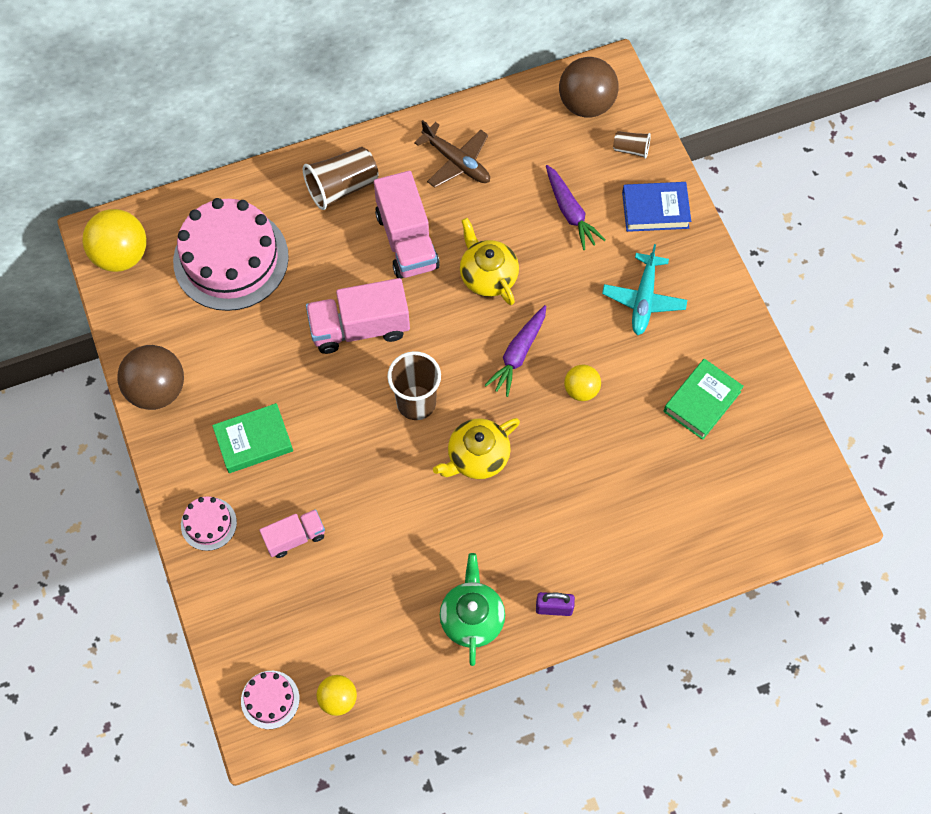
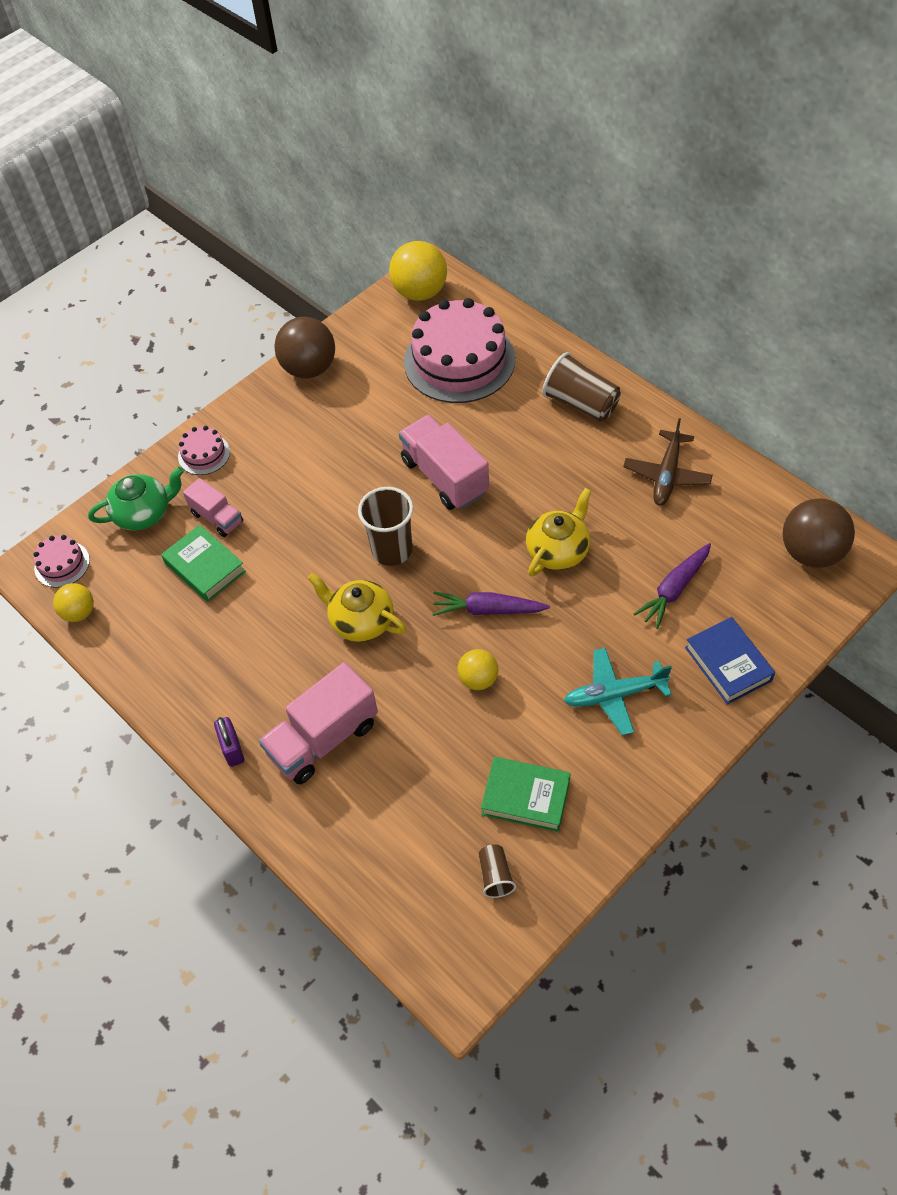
camera: 70 degrees right, 10 degrees down
green book [212,403,293,473] -> green book moved to [161,525,246,602]
pink truck [374,171,440,279] -> pink truck moved to [259,662,378,784]
green teapot [440,553,505,666] -> green teapot moved to [88,467,184,531]
brown cup [613,131,651,159] -> brown cup moved to [478,844,516,898]

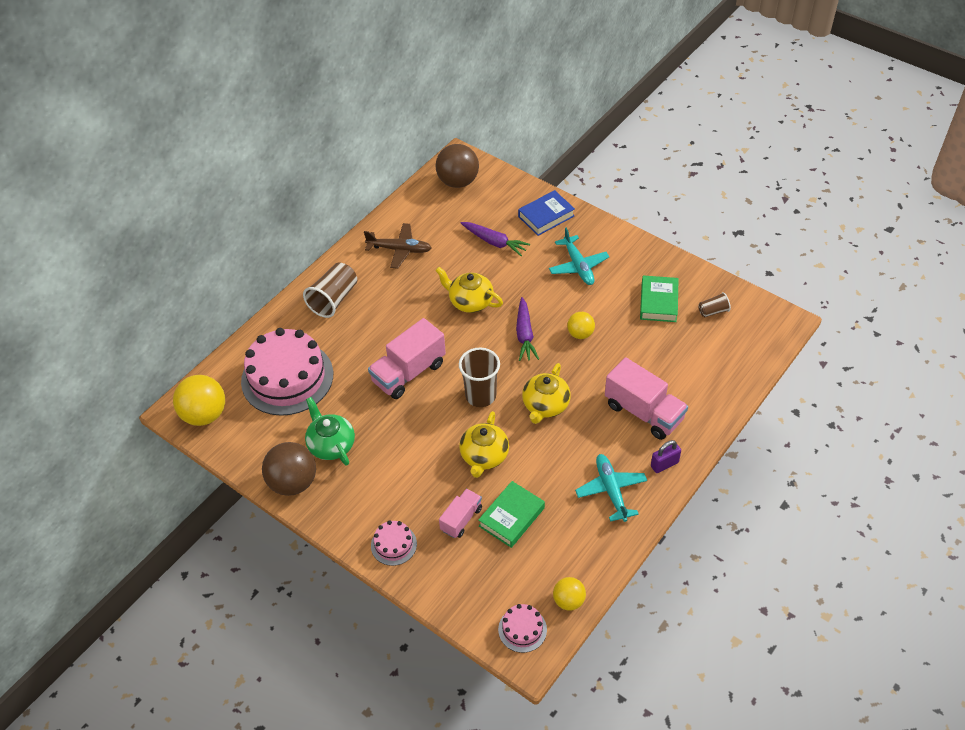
camera: 100 degrees left, 5 degrees down
green teapot [88,467,184,531] -> green teapot moved to [305,397,355,466]
none -> yellow teapot [459,411,509,478]
none -> turquoise plane [575,454,647,522]

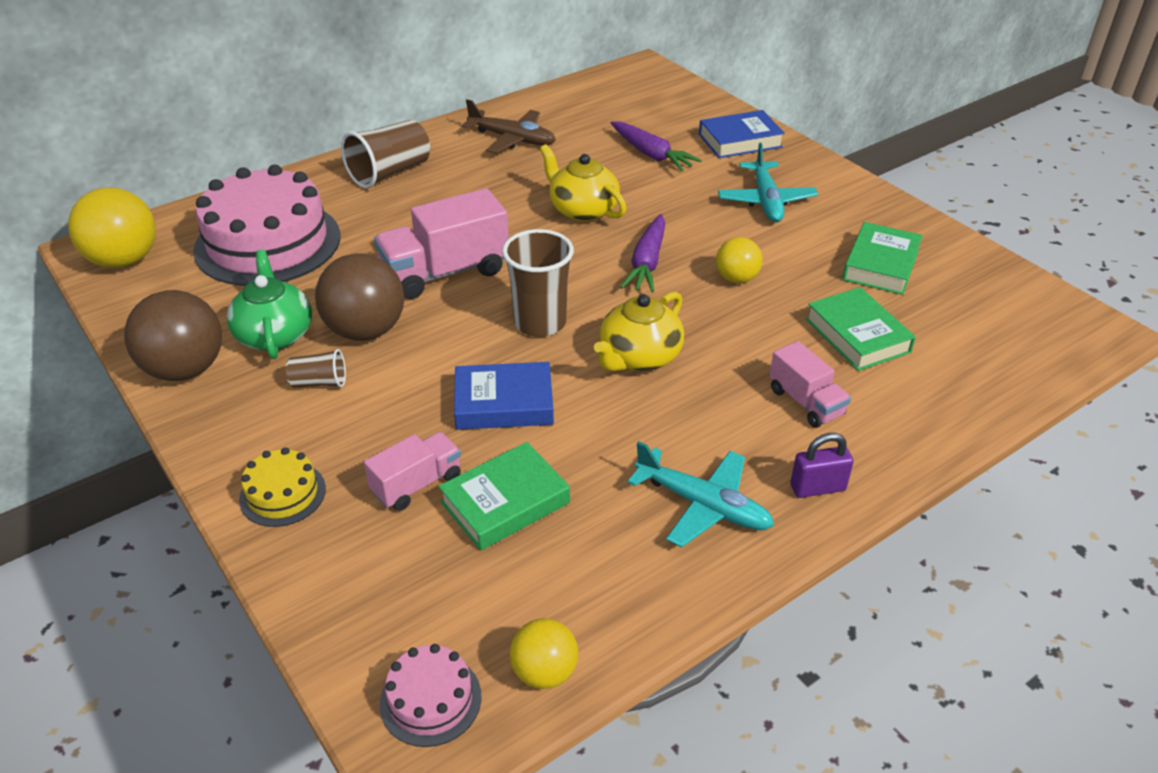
camera: 15 degrees right, 10 degrees down
pink cake [371,520,417,566] -> yellow cake [239,447,326,527]
brown ball [436,144,479,188] -> brown ball moved to [315,254,404,341]
yellow teapot [459,411,509,478] -> blue book [454,362,554,430]
turquoise plane [575,454,647,522] -> turquoise plane turned 120 degrees clockwise [627,441,774,547]
pink truck [605,357,688,440] -> pink truck [769,341,851,428], size x0.58
brown cup [698,292,731,317] -> brown cup moved to [286,349,346,388]
none -> green book [806,287,916,371]

